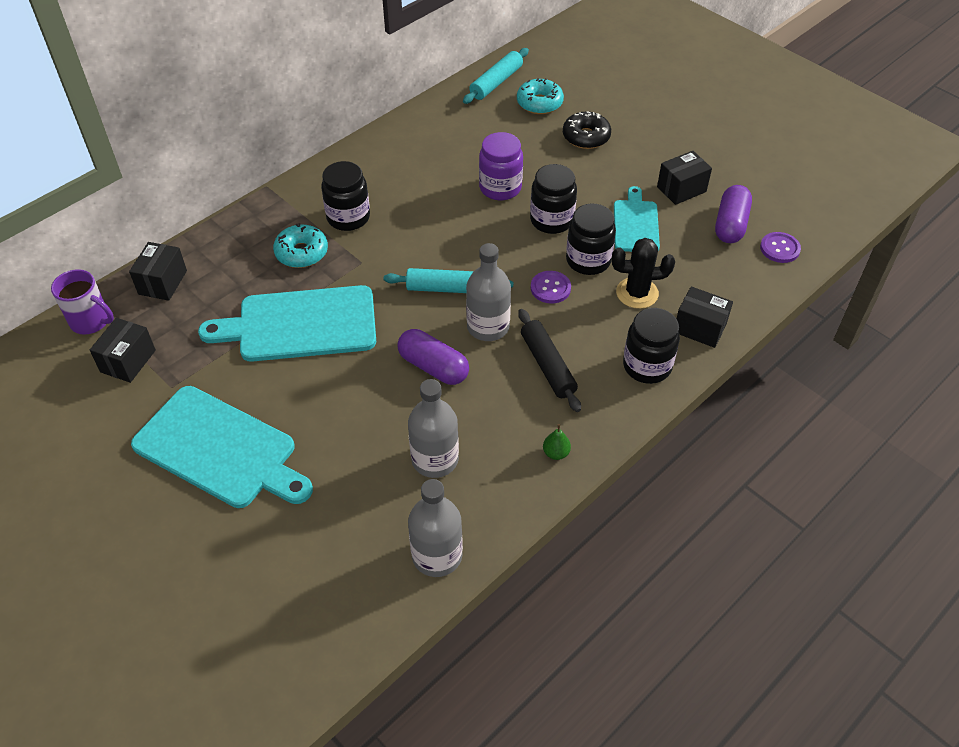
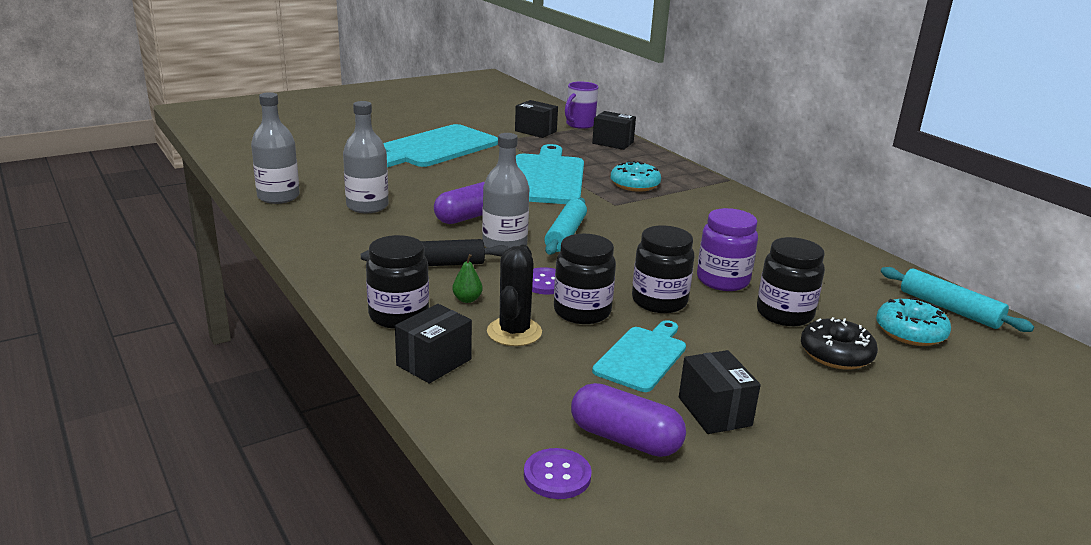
camera: 100 degrees right, 25 degrees down
black jar [321,161,370,231] -> black jar moved to [757,237,825,326]
green pear [543,424,571,460] -> green pear moved to [452,254,483,303]
turquoise cutting board [614,186,660,252] -> turquoise cutting board turned 75 degrees counterclockwise [592,320,686,392]

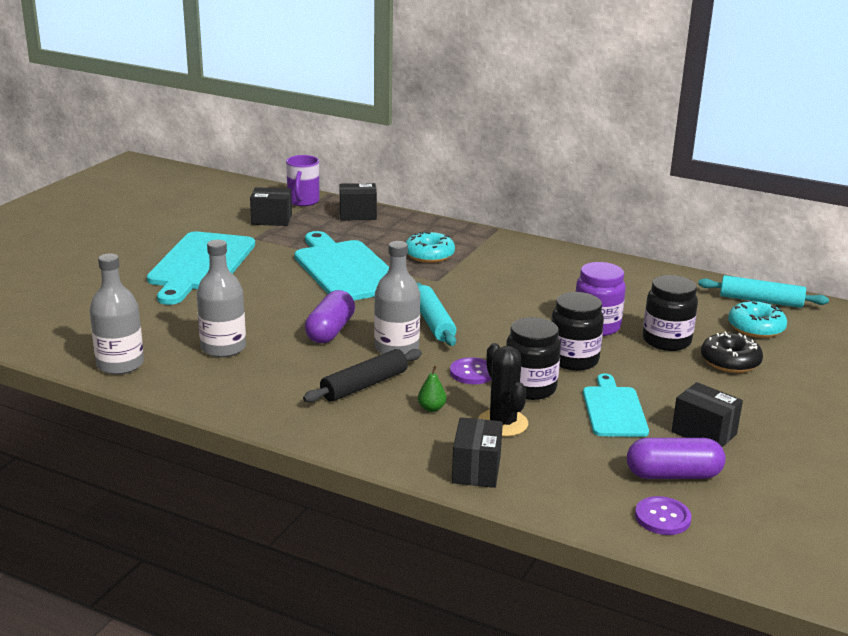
camera: 30 degrees left, 0 degrees up
black jar [366,235,429,329] -> none

